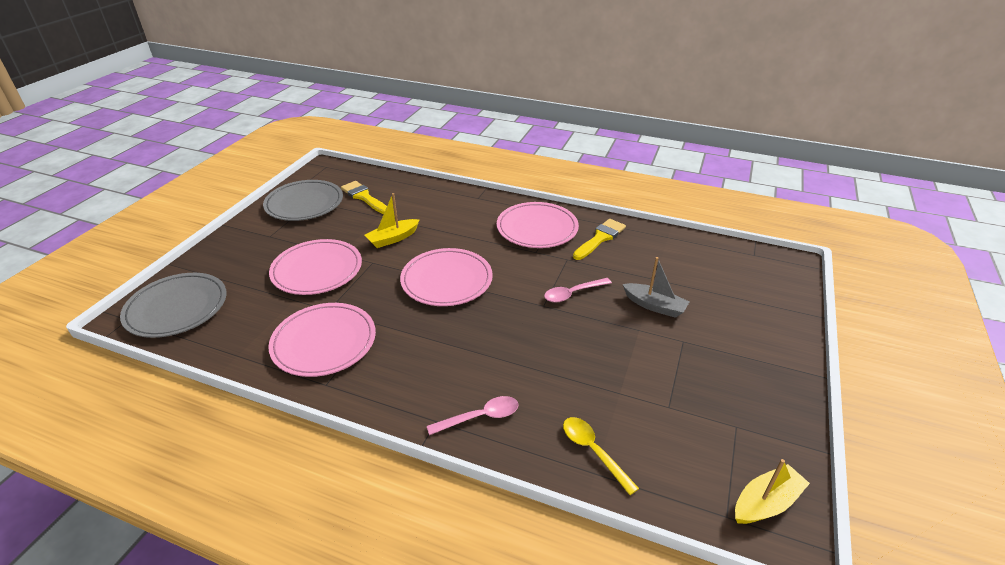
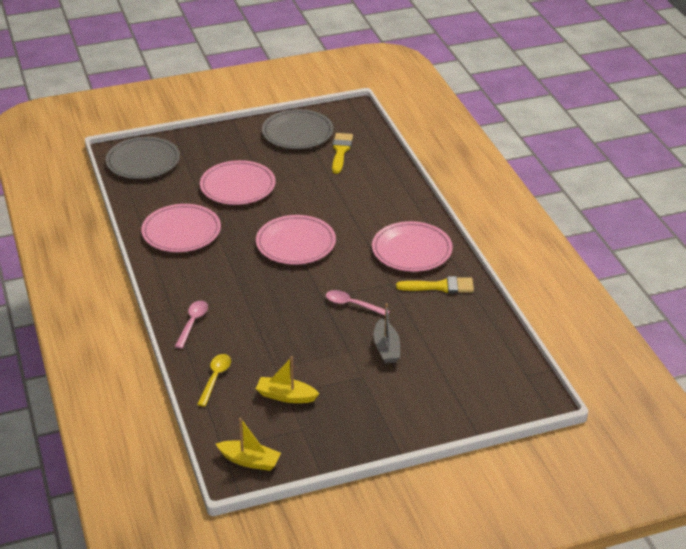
camera: 50 degrees right, 0 degrees up
yellow boat [365,193,419,248] -> yellow boat moved to [256,356,320,403]
pink spoon [427,396,519,435] -> pink spoon turned 105 degrees counterclockwise [175,301,208,349]

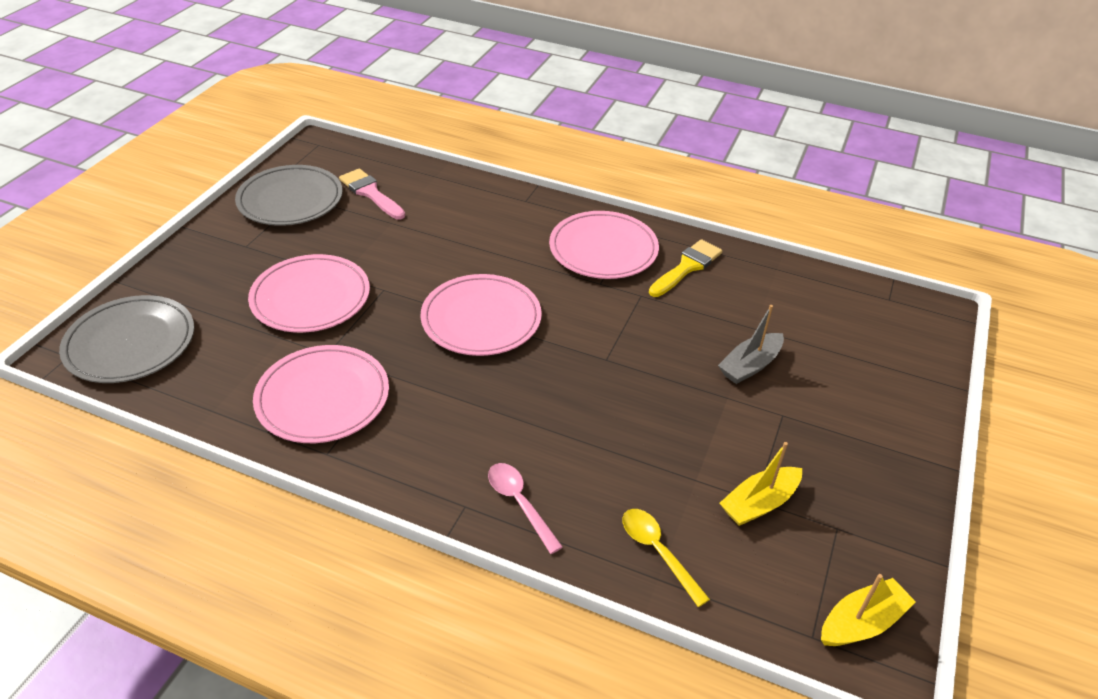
camera: 50 degrees left, 5 degrees up
pink spoon [326,290,390,316] -> none
yellow brush [332,133,353,174] -> pink brush [339,169,405,220]
grey boat [373,303,400,364] -> grey boat turned 105 degrees clockwise [718,305,784,384]

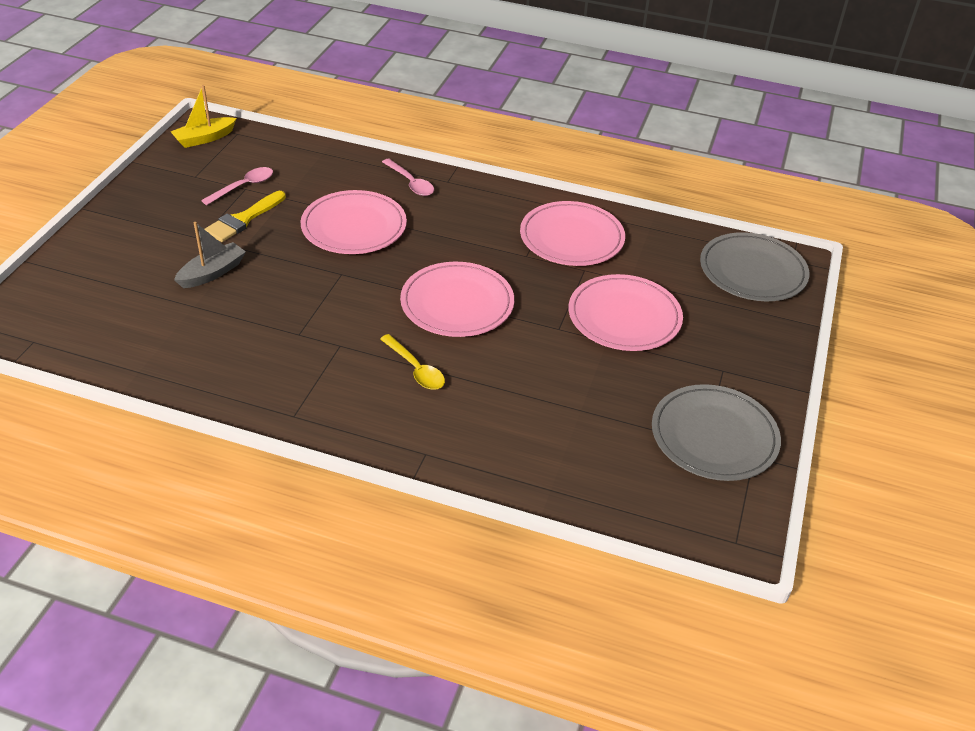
camera: 175 degrees right, 0 degrees up
pink brush [339,169,405,220] -> none
pink plate [549,211,659,279] -> pink plate moved to [300,190,407,254]
yellow spoon [622,509,710,607] -> yellow spoon moved to [380,334,445,390]
yellow brush [649,239,722,297] -> yellow brush moved to [204,191,286,242]
yellow boat [720,442,802,526] -> pink spoon [201,167,273,205]

